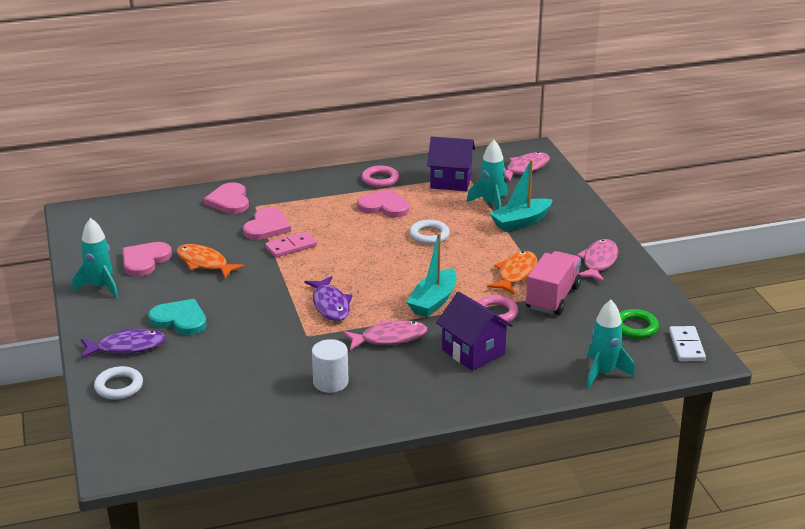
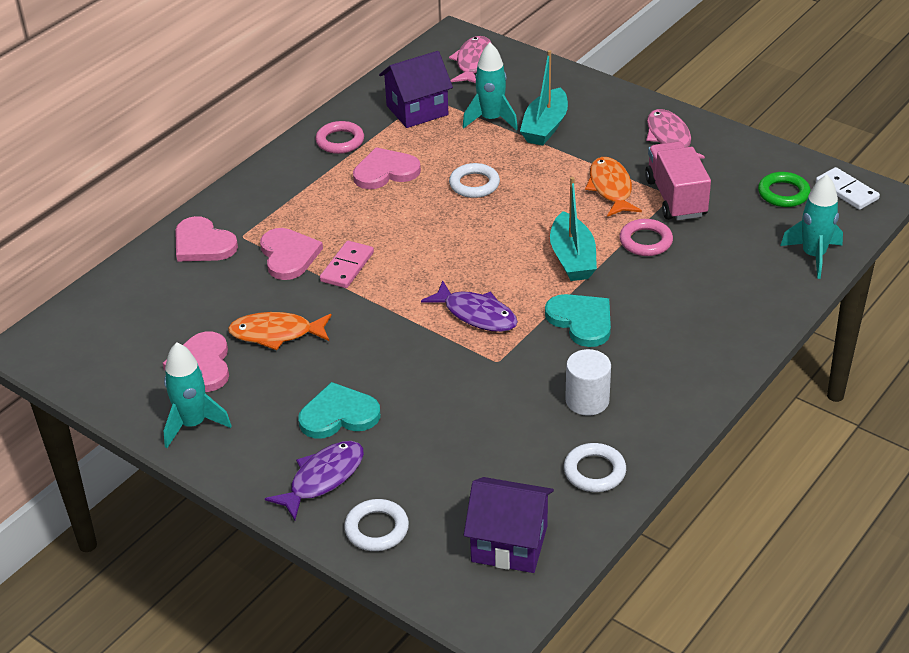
camera: 35 degrees left, 10 degrees up
pink fish [343,320,427,351] -> turquoise heart [545,294,611,347]
purple house [436,291,513,371] -> purple house moved to [464,477,554,573]
none -> white ring [564,443,626,492]

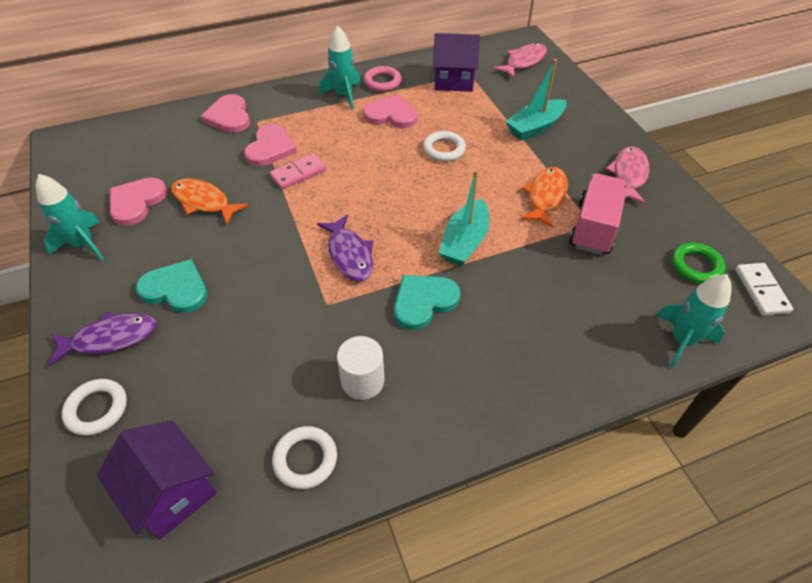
camera: 30 degrees right, 10 degrees up
turquoise rocket [462,43,518,130] -> turquoise rocket moved to [319,25,361,110]
turquoise heart [545,294,611,347] -> turquoise heart turned 120 degrees counterclockwise [394,275,460,330]
pink ring [619,219,673,256] -> none

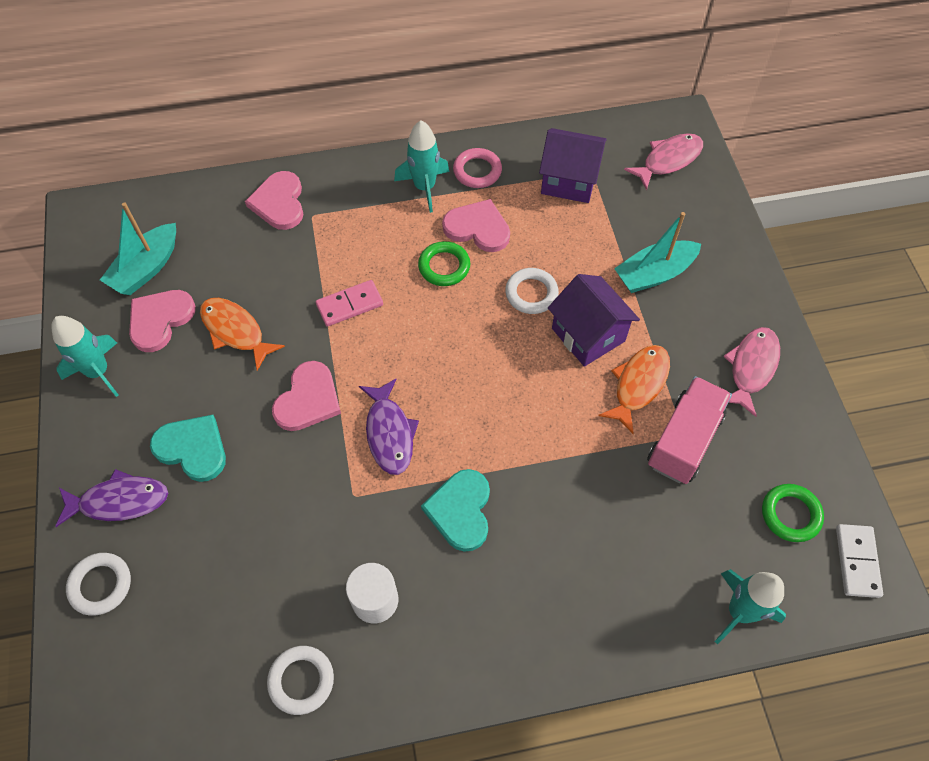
camera: 10 degrees right, 10 degrees up
purple house [97,421,217,539] -> purple house moved to [548,274,640,367]
pink heart [244,124,297,166] -> pink heart moved to [272,361,341,431]
turquoise heart [394,275,460,330] -> turquoise heart turned 60 degrees counterclockwise [421,469,490,552]
turquoise boat [439,170,489,266] -> turquoise boat moved to [100,202,176,295]
none -> green ring [418,241,470,286]

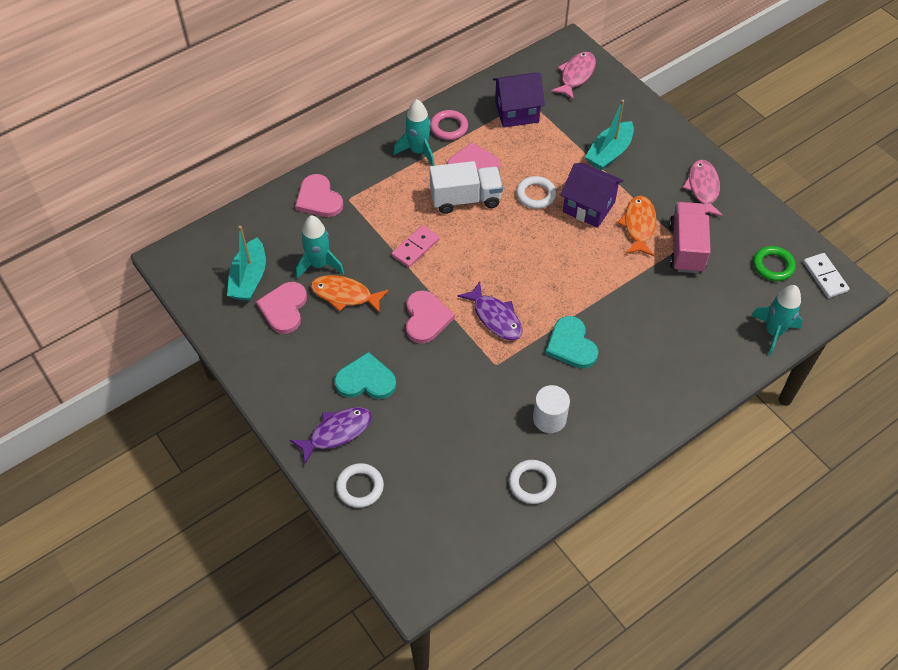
camera: 25 degrees left, 5 degrees down
turquoise rocket [51,316,118,397] -> turquoise rocket moved to [296,215,344,279]
green ring [418,241,470,286] -> white truck [429,161,503,214]

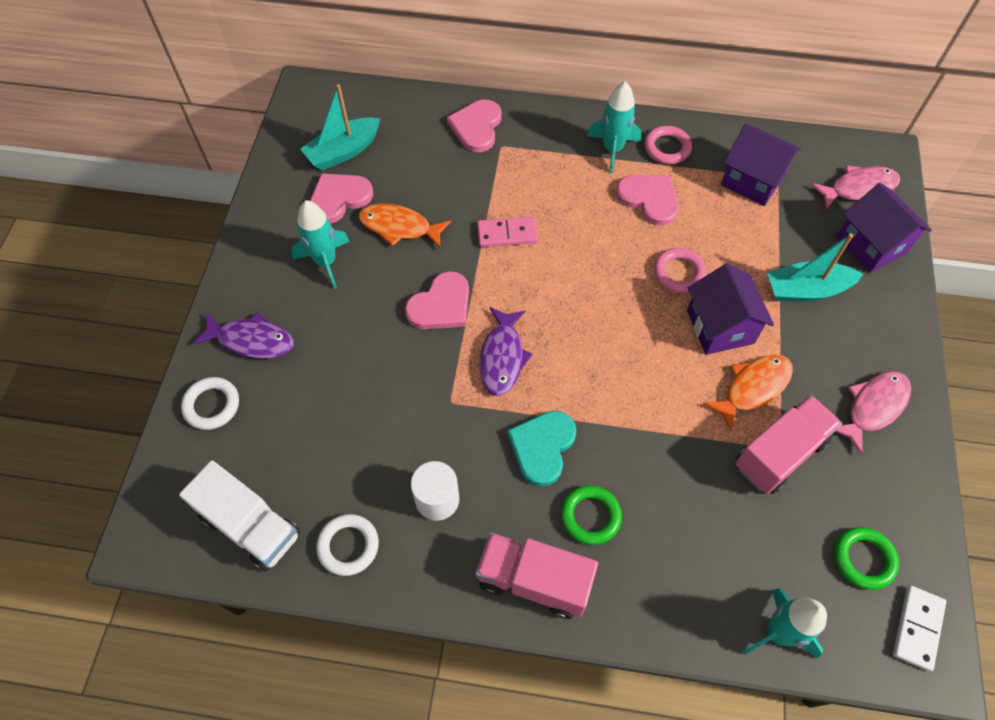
camera: 45 degrees right, 5 degrees up
turquoise rocket [296,215,344,279] -> turquoise rocket moved to [291,200,350,289]
orange fish [311,275,389,314] -> orange fish turned 45 degrees counterclockwise [358,204,451,248]
turquoise heart [334,352,396,399] -> none
white truck [429,161,503,214] -> white truck moved to [179,460,300,571]
white ring [516,176,556,209] -> pink ring [654,248,706,293]
none -> pink truck [475,532,598,619]
none -> green ring [561,485,622,545]
none -> purple house [837,183,932,273]

